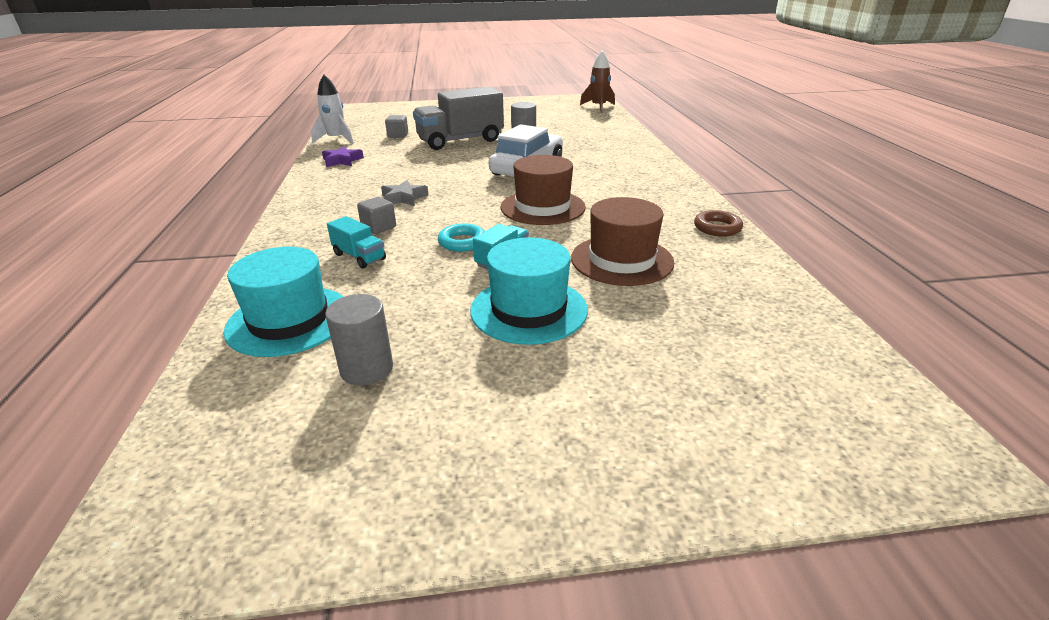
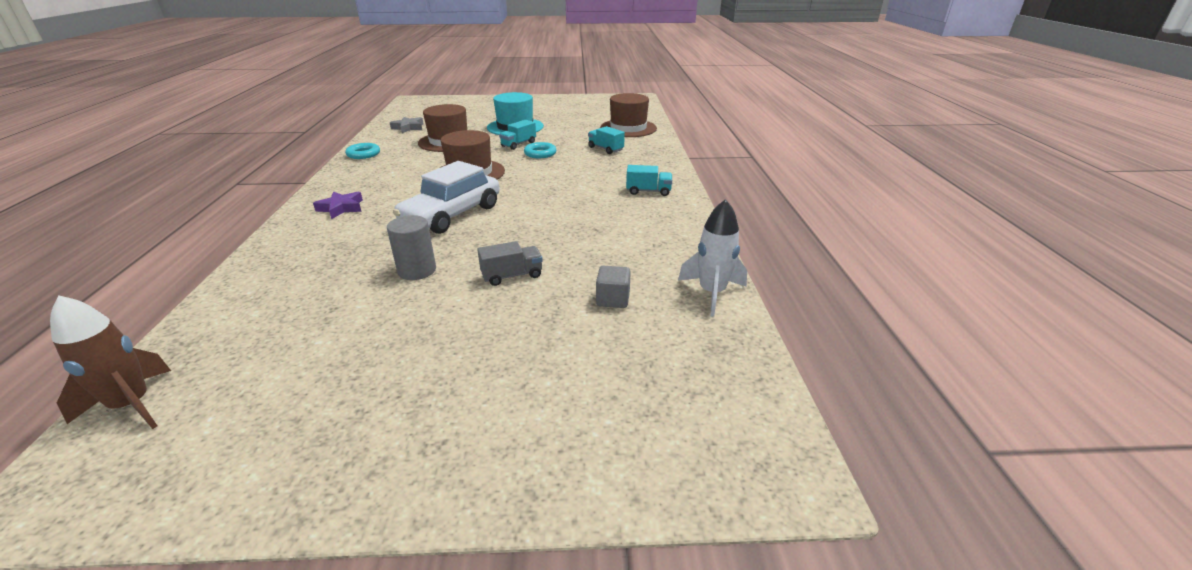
camera: 175 degrees left, 0 degrees up
turquoise hat [224,247,344,357] -> brown hat [600,93,657,137]
purple star [322,146,364,167] -> purple star moved to [313,191,363,219]
grey cylinder [325,294,393,386] -> none
grey cube [357,197,396,234] -> none
grey star [381,180,428,206] -> grey star moved to [390,117,424,133]
grey truck [413,87,504,150] -> grey truck [477,241,543,286], size x0.46
brown ring [694,210,743,237] -> turquoise ring [345,143,380,159]
none -> turquoise truck [626,165,672,196]

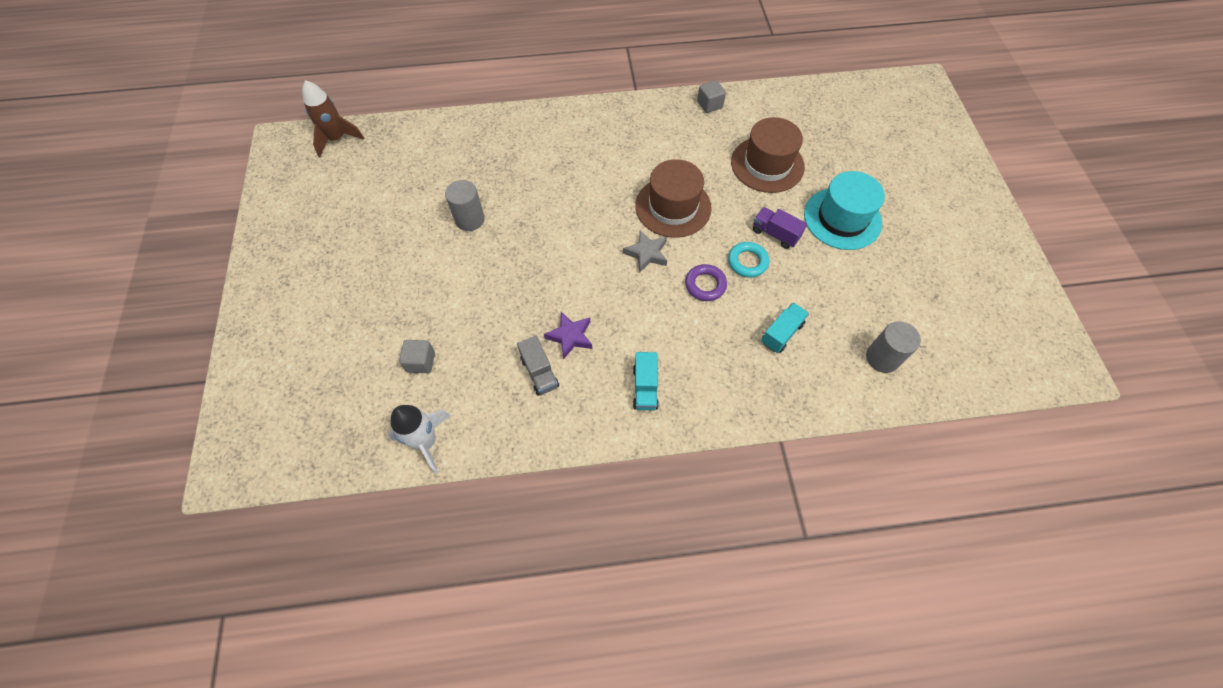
camera: 85 degrees right, 30 degrees up
purple star [313,191,363,219] -> purple star moved to [544,312,592,359]
turquoise ring [345,143,380,159] -> grey cube [697,80,726,113]
grey star [390,117,424,133] -> grey star moved to [623,230,667,273]
white car [393,161,500,234] -> none
grey truck [477,241,543,286] -> grey truck moved to [517,335,559,396]
turquoise truck [499,120,536,150] -> purple truck [753,207,807,249]
brown hat [600,93,657,137] -> grey cylinder [866,321,921,373]
none -> purple ring [685,264,727,301]

